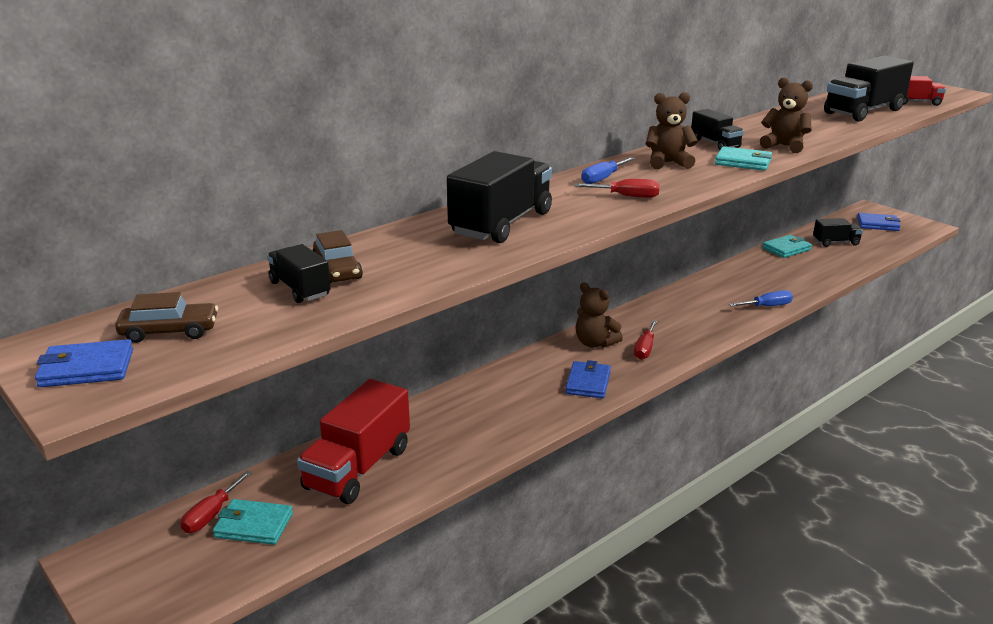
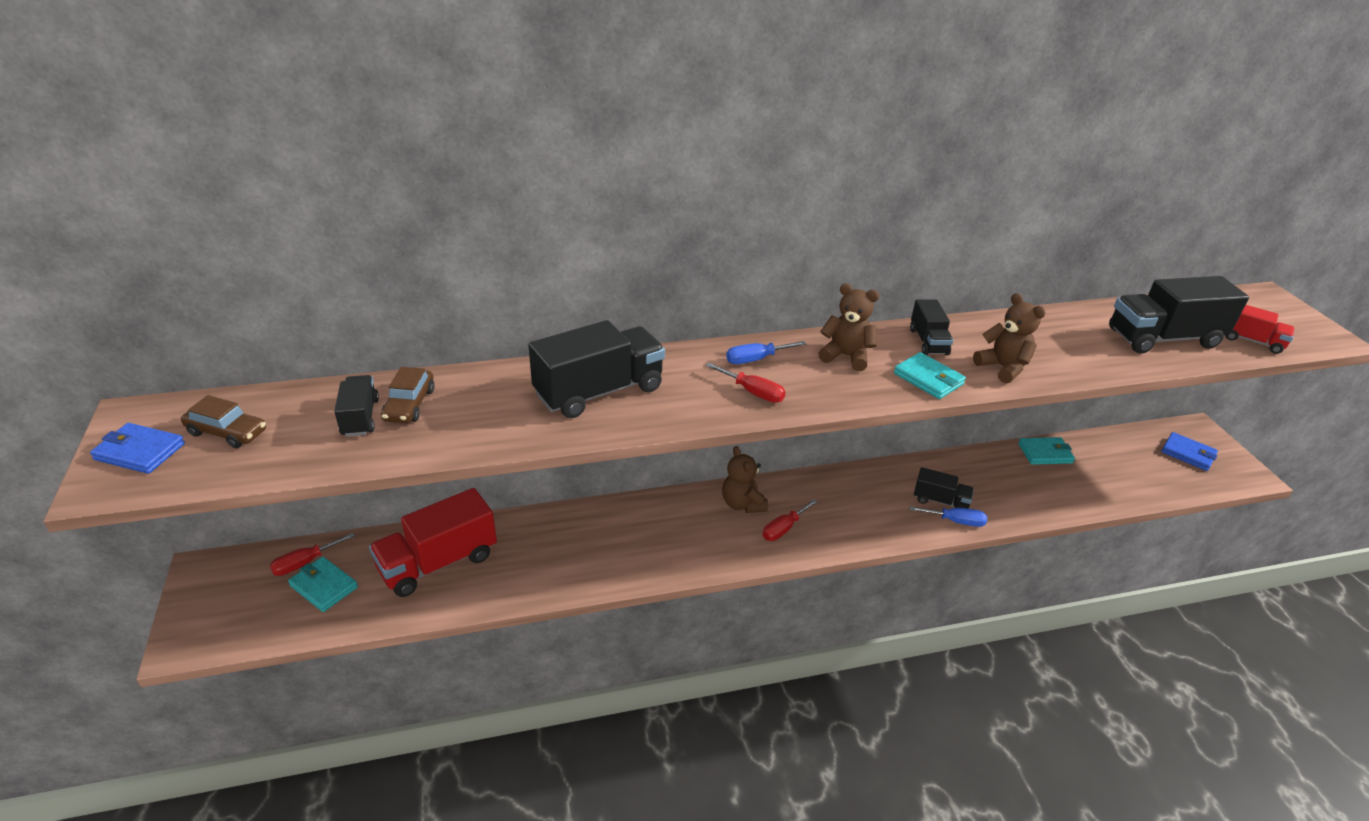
camera: 25 degrees right, 10 degrees up
blue wallet [565,360,611,398] -> none
black truck [813,218,863,247] -> black truck moved to [914,467,974,509]

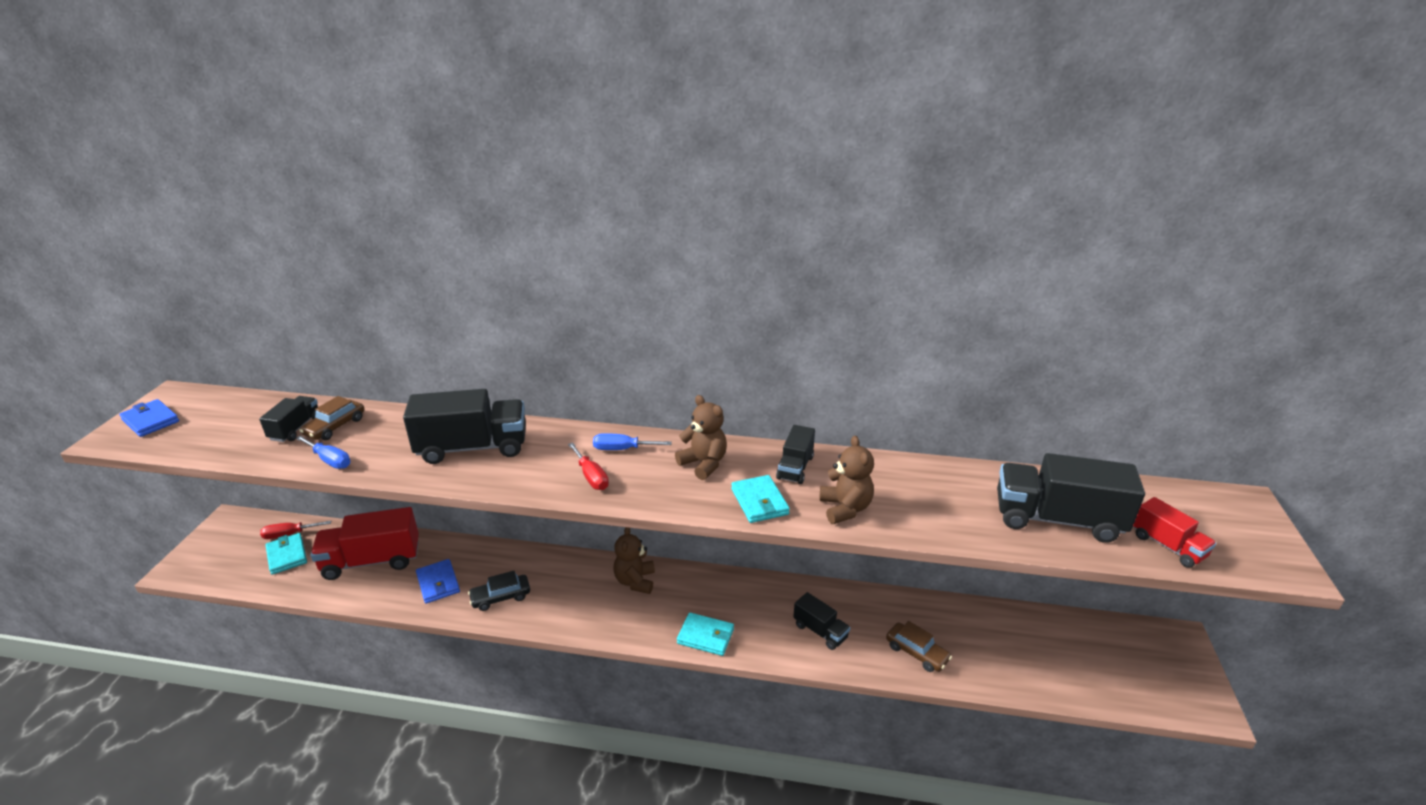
camera: 25 degrees right, 5 degrees down
brown car [181,395,266,448] -> brown car moved to [886,621,952,672]
red screwdriver [763,499,818,541] -> none
blue screwdriver [910,506,987,527] -> blue screwdriver moved to [296,436,350,469]
turquoise wallet [1018,437,1075,465] -> turquoise wallet moved to [677,612,734,656]
blue wallet [1161,432,1218,471] -> blue wallet moved to [416,559,460,604]
none -> black car [468,571,530,611]

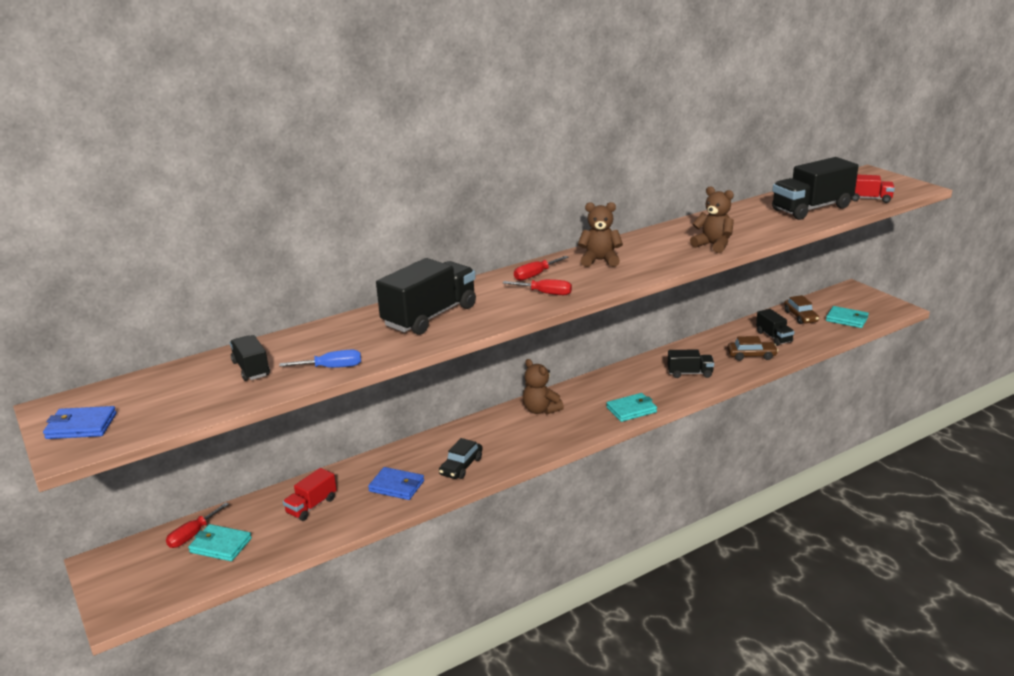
camera: 40 degrees left, 5 degrees down
brown car [299,396,365,440] -> brown car moved to [784,295,819,324]
red truck [311,507,419,580] -> red truck [283,468,337,521], size x0.54
blue screwdriver [593,433,672,450] -> red screwdriver [514,256,569,281]
turquoise wallet [731,475,790,523] -> turquoise wallet moved to [826,306,869,328]
black truck [776,425,815,484] -> black truck moved to [756,309,794,346]

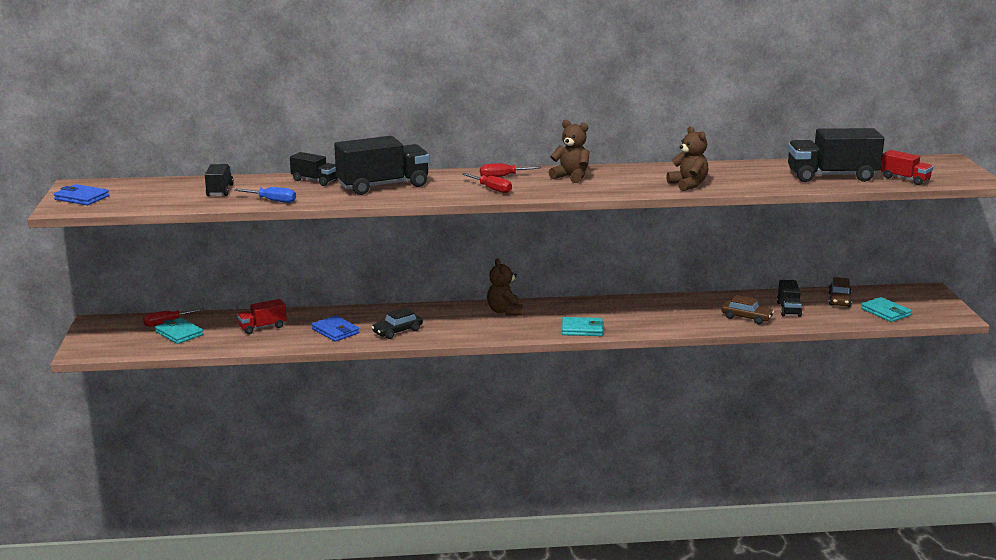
camera: 25 degrees right, 5 degrees down
black truck [667,349,714,378] -> black truck moved to [290,152,338,186]

